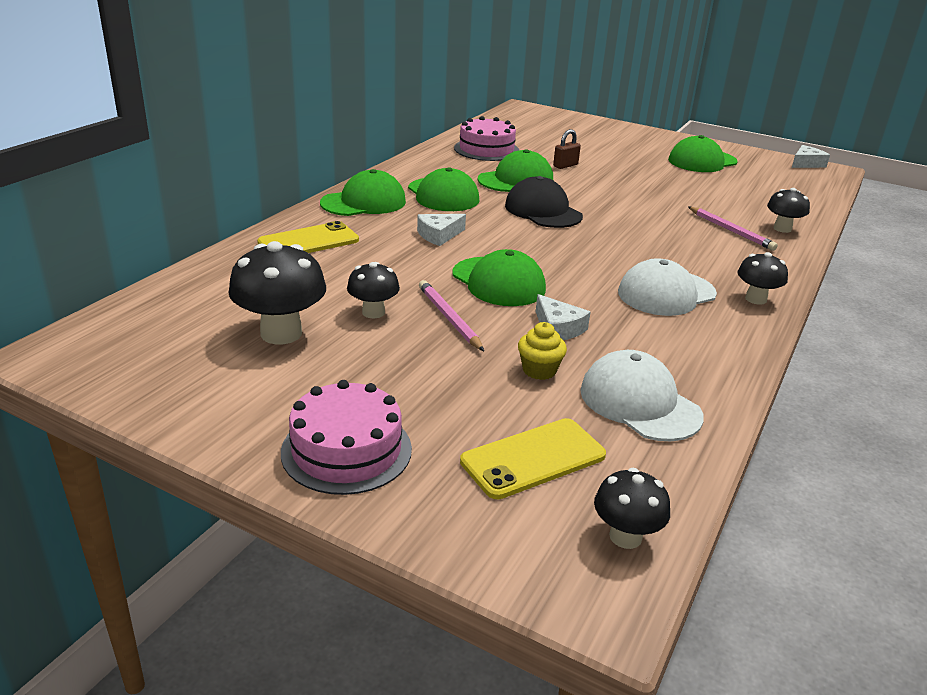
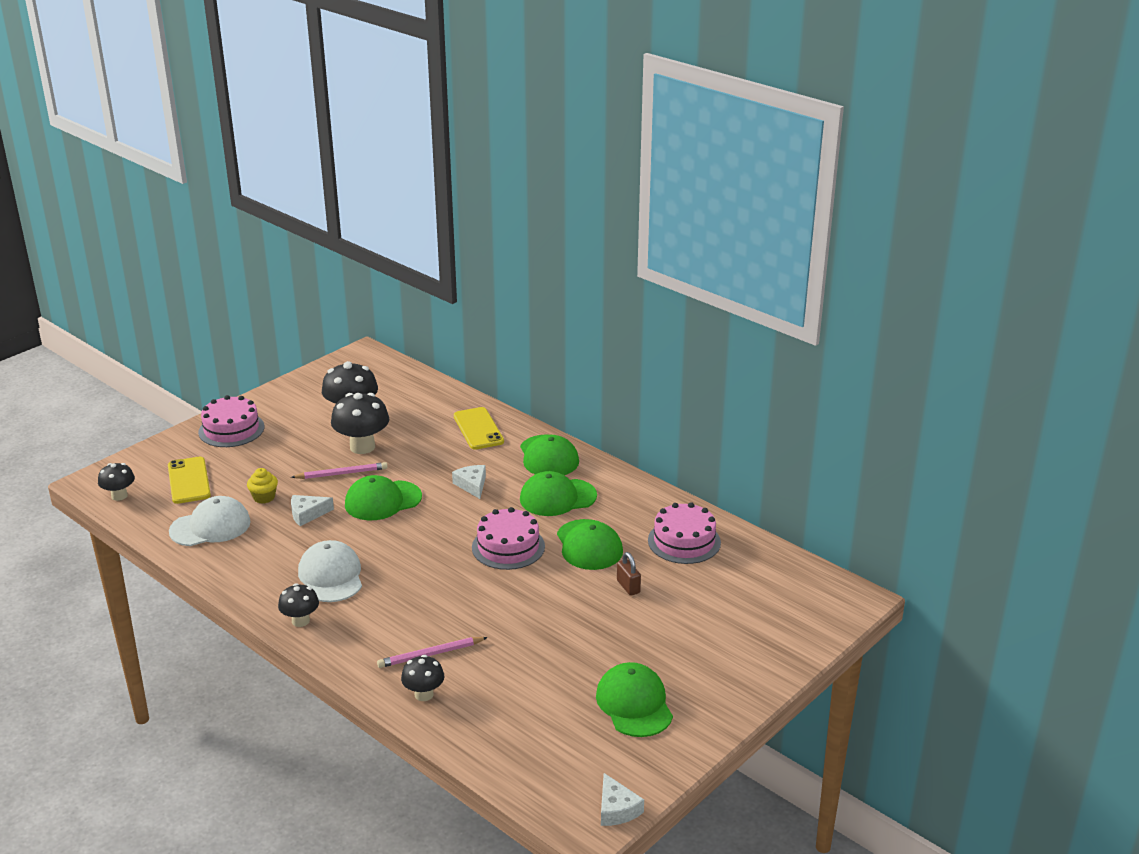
camera: 105 degrees right, 0 degrees up
black mushroom [347,262,400,319] -> black mushroom [331,393,389,454], size x1.70
black cap [505,176,583,228] -> pink cake [472,507,545,570]

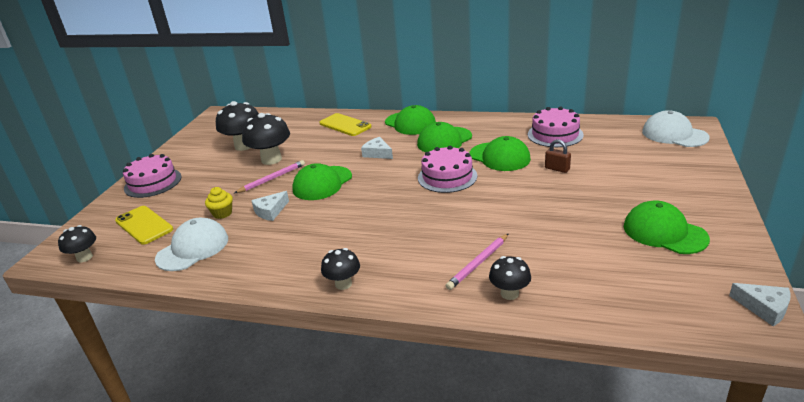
camera: 25 degrees left, 0 degrees up
white cap [298,540,362,602] -> white cap moved to [642,110,710,147]

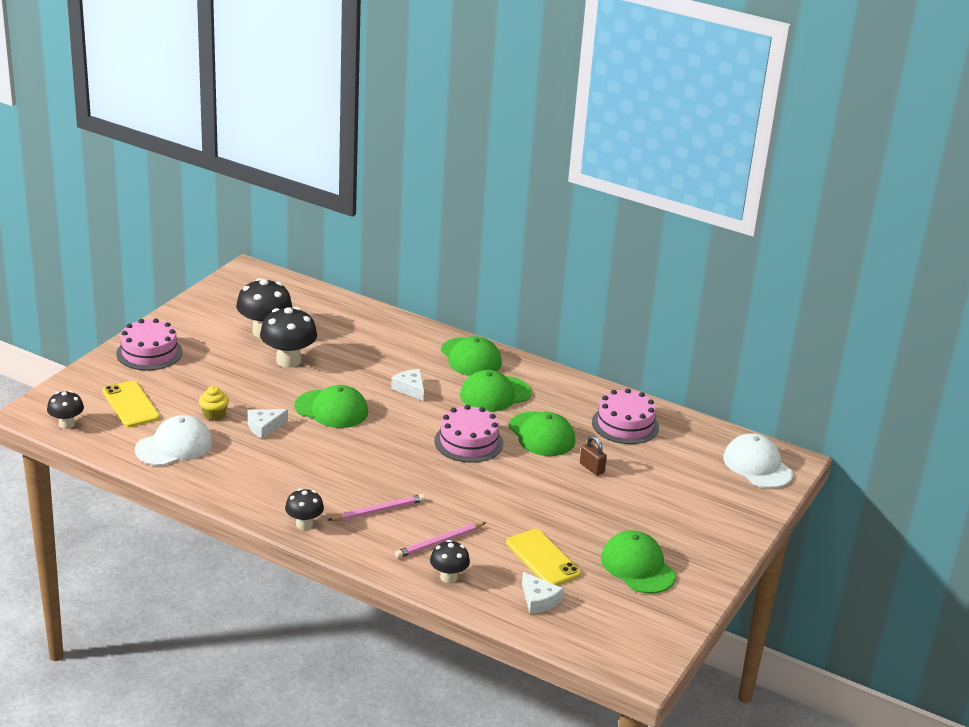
camera: 10 degrees right, 0 degrees up
pink pencil [235,160,305,193] -> pink pencil moved to [328,494,425,521]
green cap [292,163,352,200] -> green cap turned 120 degrees counterclockwise [294,385,368,428]
yellow phone [319,113,371,136] -> yellow phone moved to [506,529,581,585]
white cheese [729,283,791,326] -> white cheese moved to [522,572,563,614]

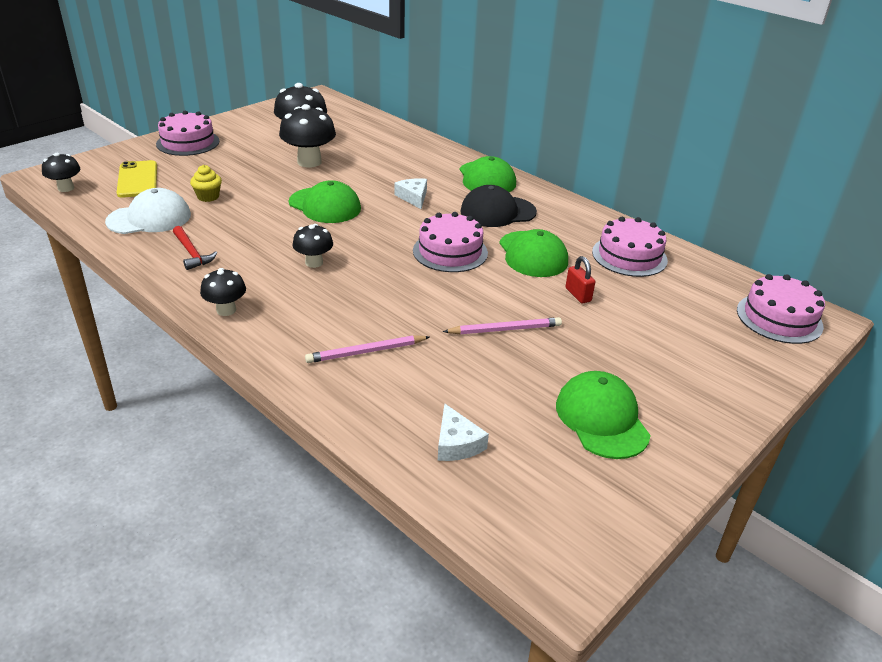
camera: 15 degrees right, 5 degrees up
white cheese [247,409,288,439] -> none
pink pencil [328,494,425,521] -> pink pencil moved to [443,317,562,334]
black mushroom [430,540,470,583] -> black mushroom moved to [292,224,333,268]
green cap [460,370,532,412] -> black cap [460,185,537,227]
yellow phone [506,529,581,585] -> none
brown padlock [580,436,607,476] -> red padlock [566,256,595,303]
white cap [723,433,793,488] -> pink cake [737,274,825,344]
none -> red hammer [173,226,217,270]

